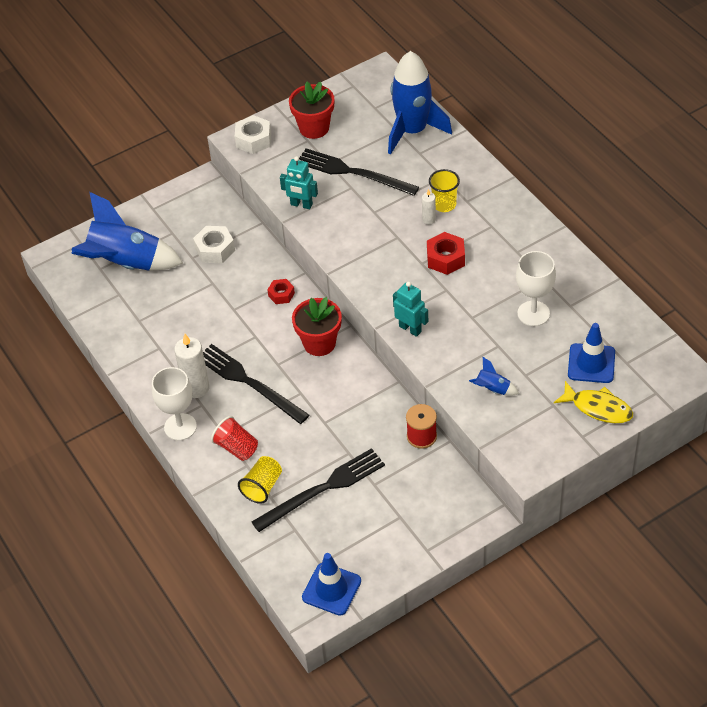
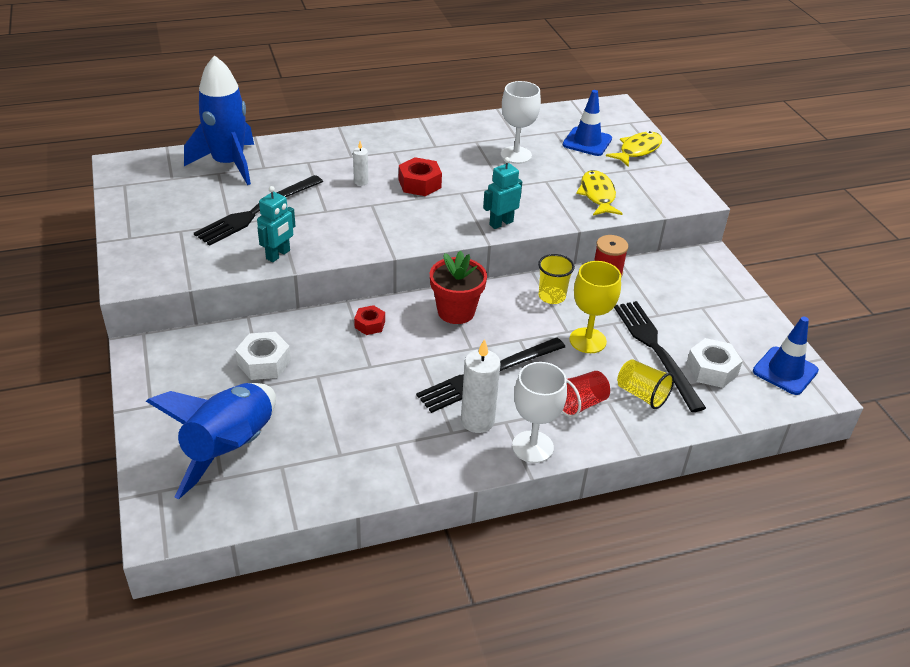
camera: 80 degrees left, 10 degrees down
white nut [235,115,271,154] -> white nut moved to [686,338,743,388]
red flower pot [289,81,334,139] -> none
yellow cup [429,169,460,212] -> yellow cup moved to [538,254,575,304]
blue rocket [469,357,519,396] -> yellow fish [576,170,623,216]
none -> yellow goblet [570,261,621,353]

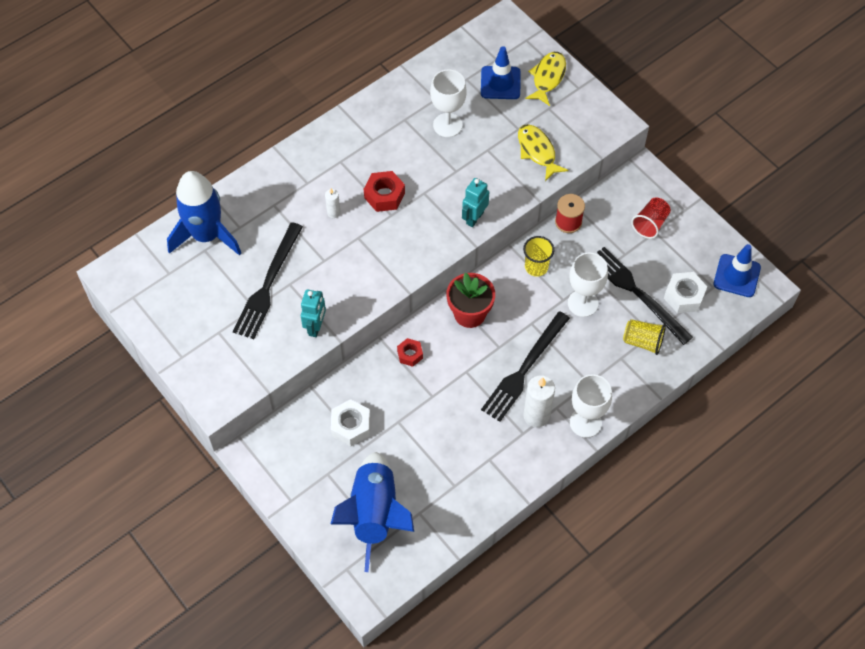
camera: 20 degrees left, 20 degrees up
red cup [562,371,610,418] -> red cup moved to [631,197,671,239]
yellow goblet [570,261,621,353] -> white goblet [568,252,608,317]

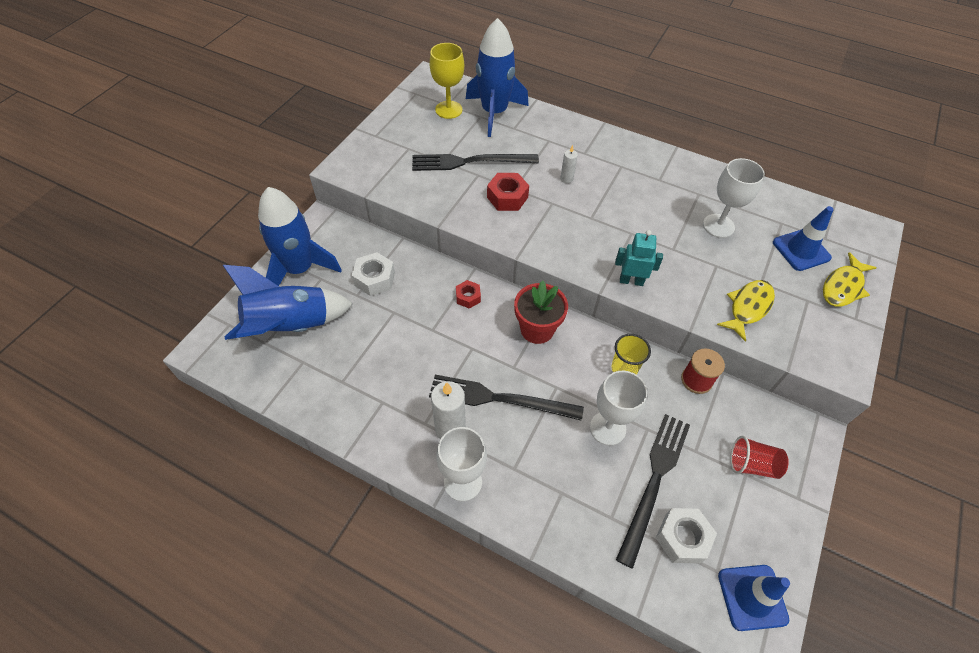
camera: 65 degrees right, 5 degrees down
turquoise robot [301,289,326,337] -> none
red nut [364,171,405,212] -> red nut moved to [487,173,529,211]
yellow fish [525,52,566,106] -> yellow fish turned 135 degrees clockwise [823,252,877,307]
yellow cup [623,319,666,355] -> none
none -> blue rocket [258,187,342,286]
none -> yellow goblet [430,43,464,119]

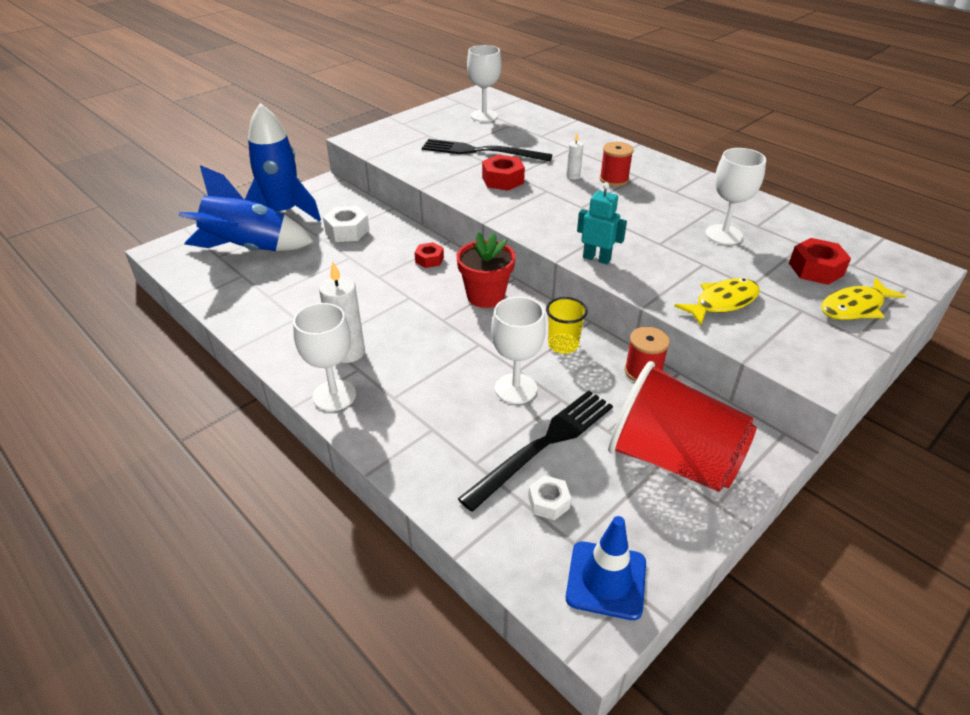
camera: 20 degrees right, 15 degrees down
black fork [429,375,584,421] -> none
yellow goblet [430,43,464,119] -> white goblet [467,45,502,122]
blue rocket [466,18,529,137] -> none
white nut [656,508,717,563] -> white nut [528,475,571,520], size x0.64
red cup [730,436,789,479] -> red cup [608,361,757,492], size x2.09
blue traffic cone [773,206,834,271] -> red nut [789,238,851,285]
none -> red spool [600,142,634,186]

